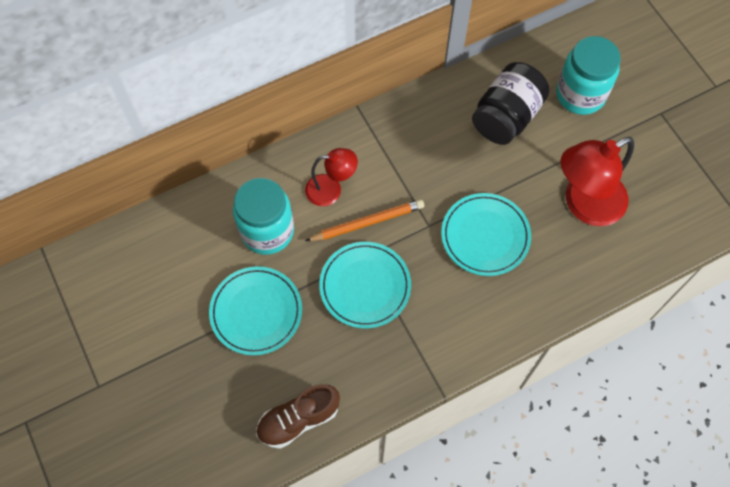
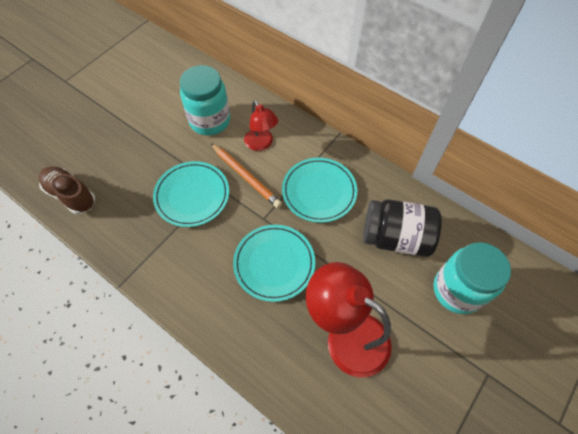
camera: 65 degrees right, 5 degrees down
turquoise plate [209,266,302,355] -> turquoise plate moved to [282,158,357,223]

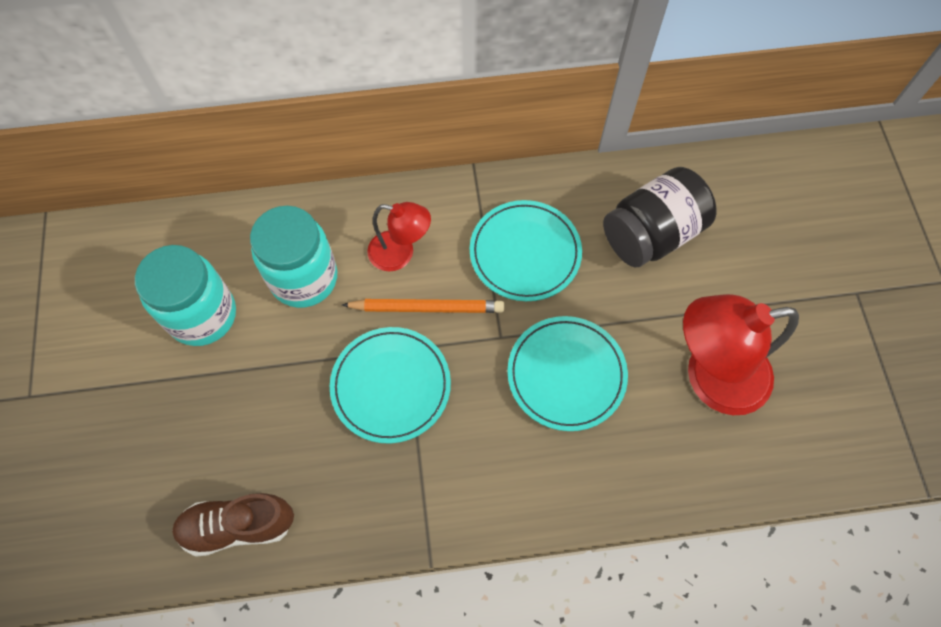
camera: 45 degrees left, 5 degrees up
turquoise jar [434,242,511,314] -> turquoise jar moved to [135,245,236,346]

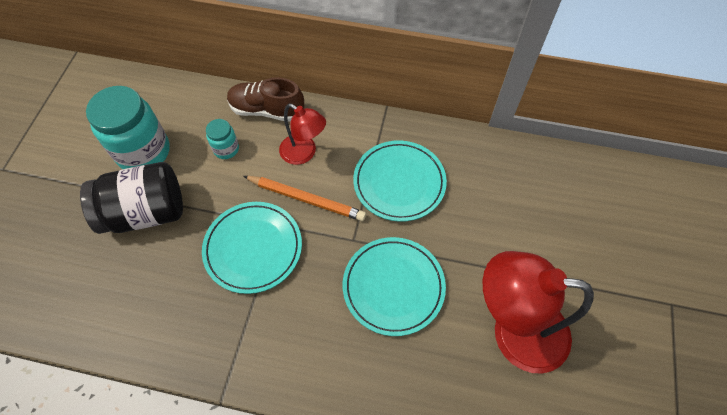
camera: 20 degrees right, 5 degrees down
brown shoe [172,493,294,557] -> brown shoe moved to [227,77,304,122]
turquoise jar [250,206,337,308] -> turquoise jar [206,119,239,159], size x0.48
black jar [603,167,716,267] -> black jar moved to [80,162,183,234]

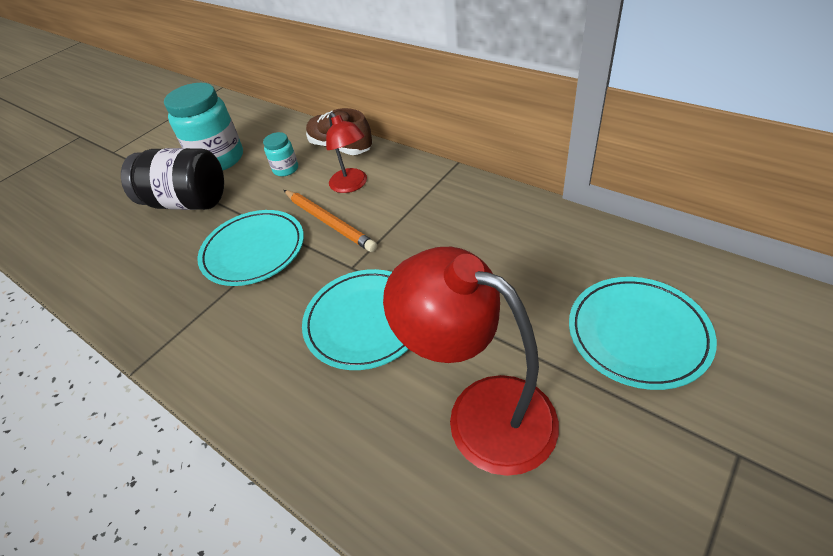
camera: 30 degrees right, 15 degrees down
turquoise plate [353,140,447,222] -> turquoise plate moved to [569,277,717,390]

